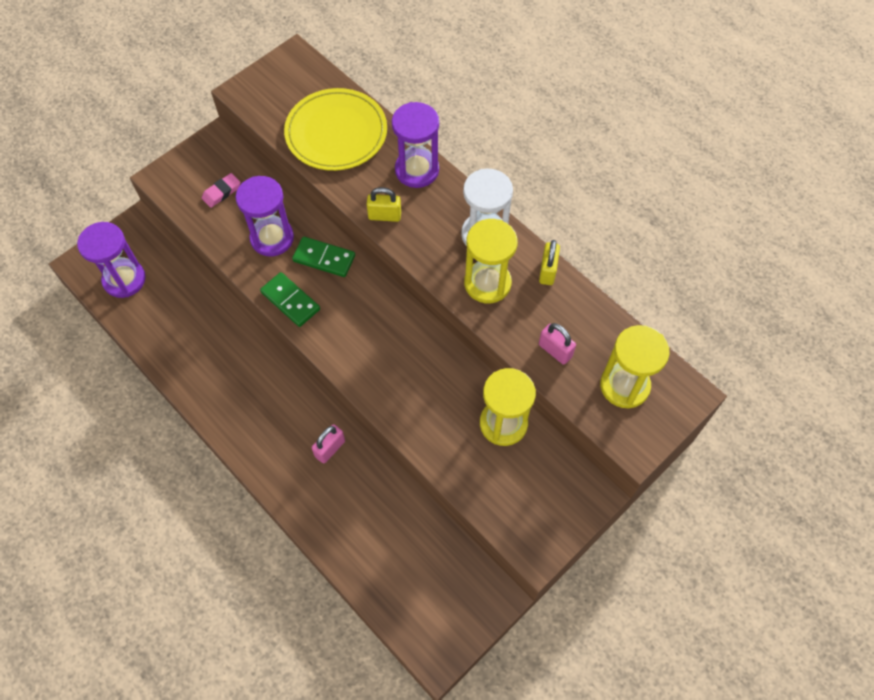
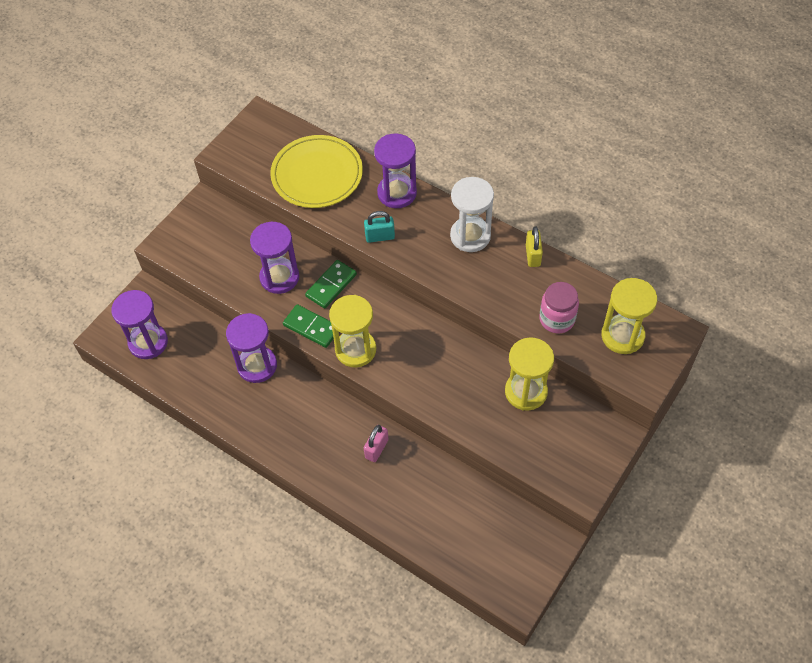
camera: 10 degrees left, 5 degrees down
pink eraser [202,173,240,208] -> none
green domino [292,237,355,277] -> green domino turned 60 degrees counterclockwise [305,260,357,309]
yellow padlock [367,187,401,222] -> turquoise padlock [364,211,395,243]
yellow hourglass [464,219,518,303] -> yellow hourglass moved to [329,295,376,367]
pink padlock [539,323,576,365] -> pink jar [539,282,579,333]
none -> purple hourglass [226,313,277,383]

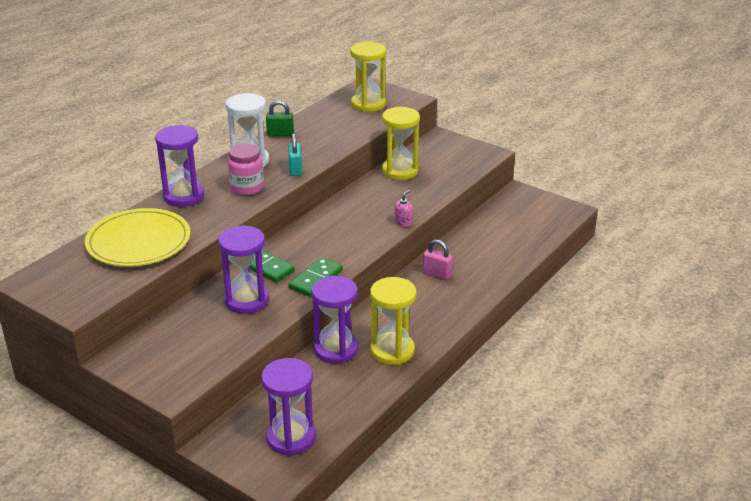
camera: 90 degrees left, 25 degrees down
yellow hourglass [329,295,376,367] -> yellow hourglass moved to [370,277,416,365]
turquoise padlock [364,211,395,243] -> turquoise padlock moved to [288,133,302,176]
yellow padlock [526,226,543,267] -> green padlock [266,100,294,137]
pink jar [539,282,579,333] -> pink jar moved to [228,144,264,196]
none -> pink soap dispenser [394,190,413,227]

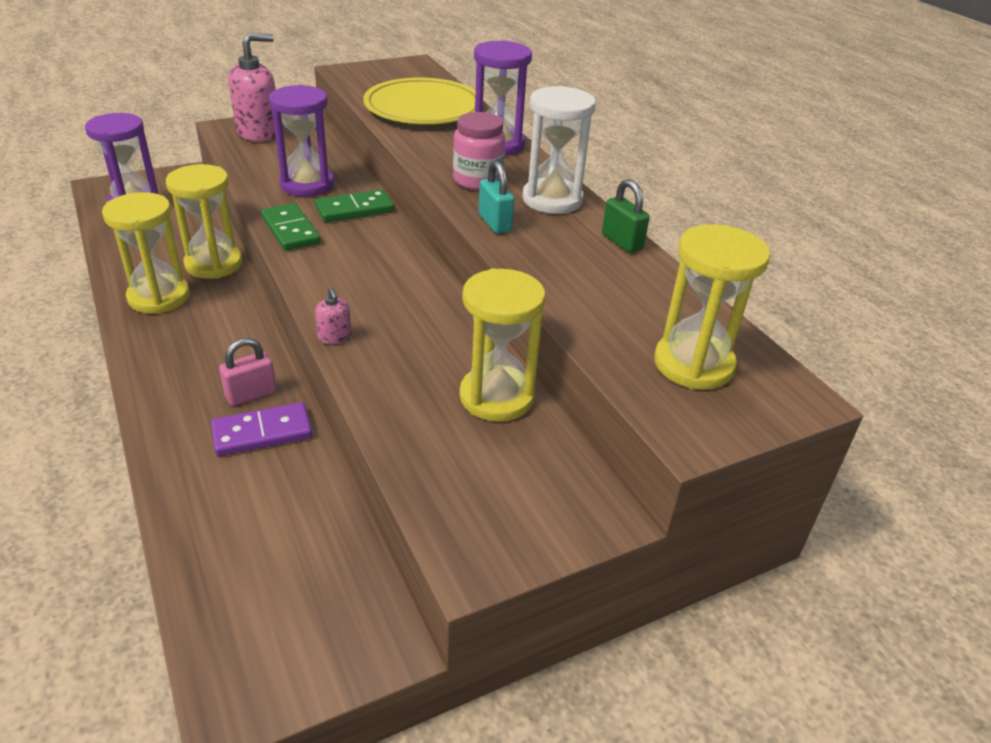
camera: 115 degrees right, 5 degrees up
green padlock [266,100,294,137] -> green padlock turned 60 degrees counterclockwise [602,179,650,253]
turquoise padlock [288,133,302,176] -> turquoise padlock turned 45 degrees clockwise [478,160,515,234]
purple hourglass [311,276,358,363] -> yellow hourglass [166,164,242,279]
none -> purple domino [211,402,312,456]
none -> pink soap dispenser [228,33,276,142]

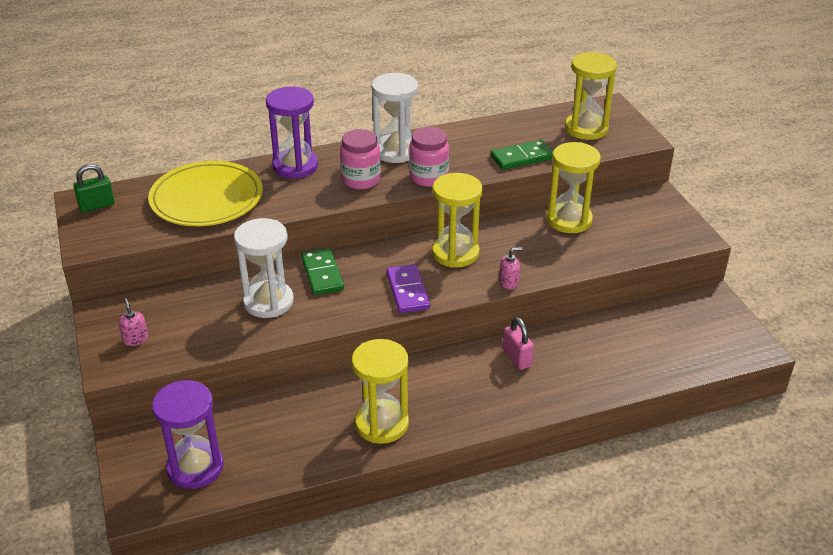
camera: 80 degrees left, 0 degrees up
yellow hourglass [166,164,242,279] -> yellow hourglass moved to [432,173,482,268]
purple domino [211,402,312,456] -> purple domino moved to [386,264,430,313]
pink soap dispenser [228,33,276,142] -> pink soap dispenser [119,298,148,346], size x0.44
green domino [261,203,321,251] -> green domino moved to [490,140,553,170]
purple hourglass [269,85,334,197] -> white hourglass [234,218,294,318]
turquoise padlock [478,160,515,234] -> pink jar [409,127,449,187]
green padlock [602,179,650,253] -> green padlock moved to [73,164,115,212]

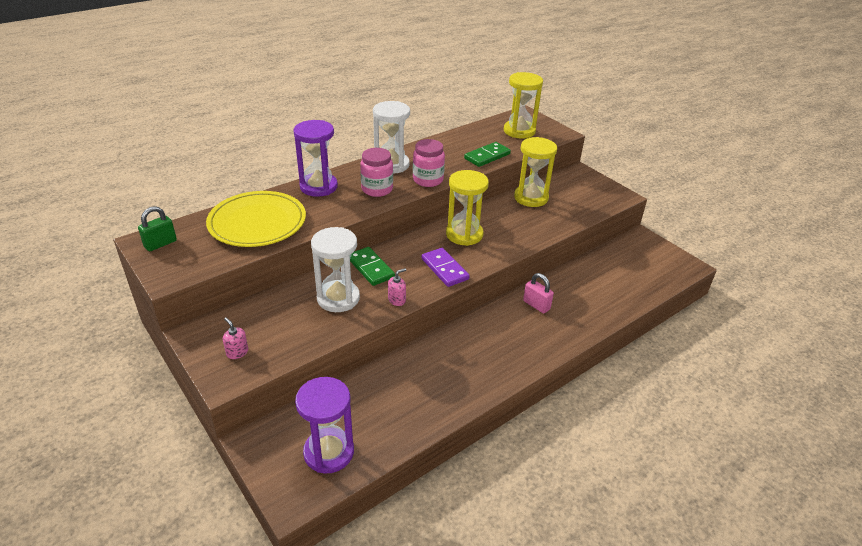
camera: 20 degrees left, 0 degrees up
yellow hourglass [352,339,409,444] -> none
pink soap dispenser [499,247,523,289] -> pink soap dispenser moved to [388,268,406,306]

